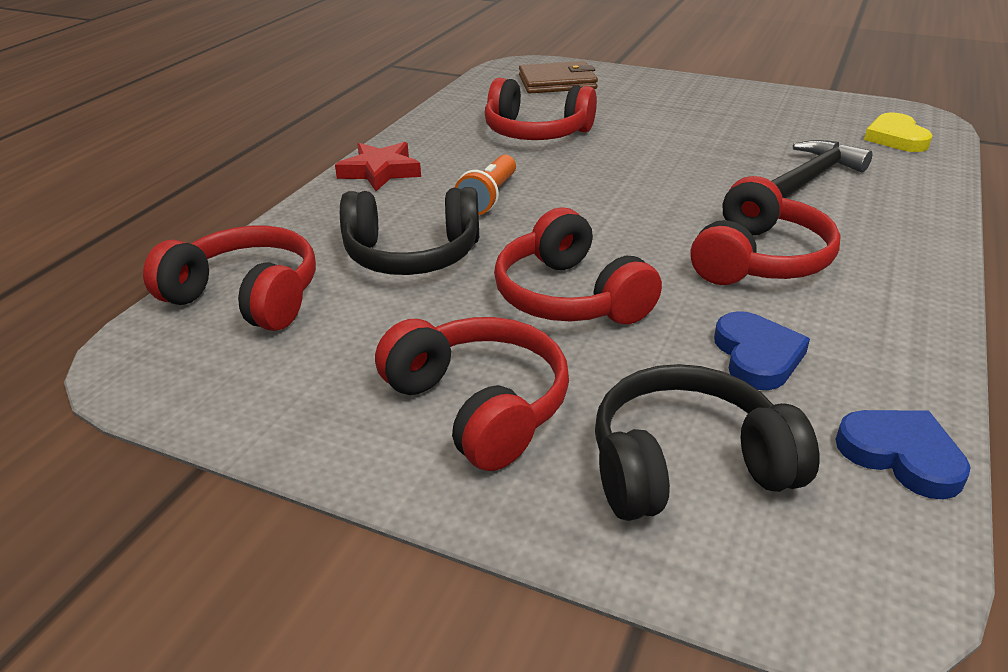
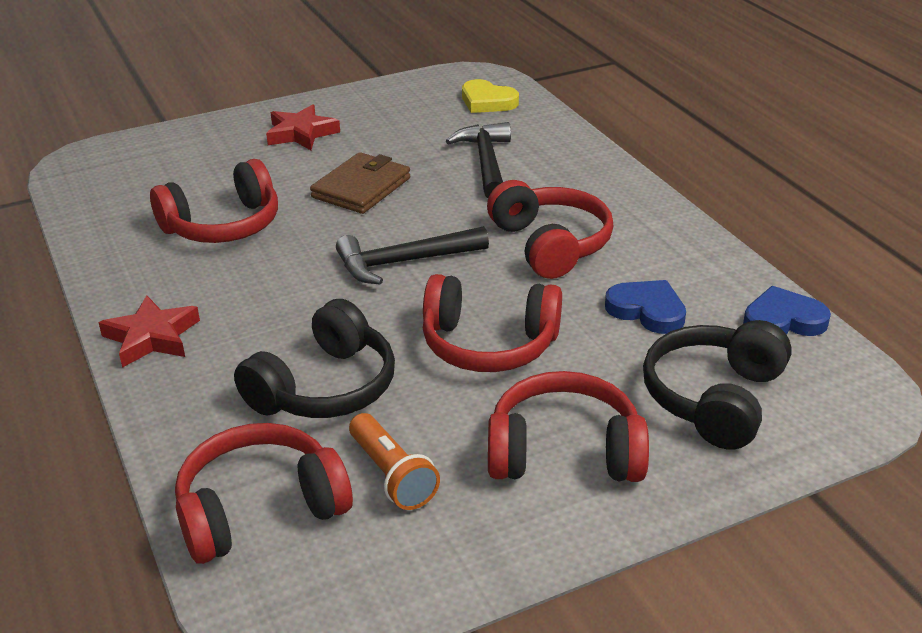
camera: 50 degrees left, 0 degrees up
orange flashlight [455,155,516,215] -> orange flashlight moved to [349,413,440,510]
brown wallet [519,61,598,93] -> brown wallet moved to [310,152,410,214]
none -> red star [266,104,340,150]
none -> black hammer [336,226,489,285]

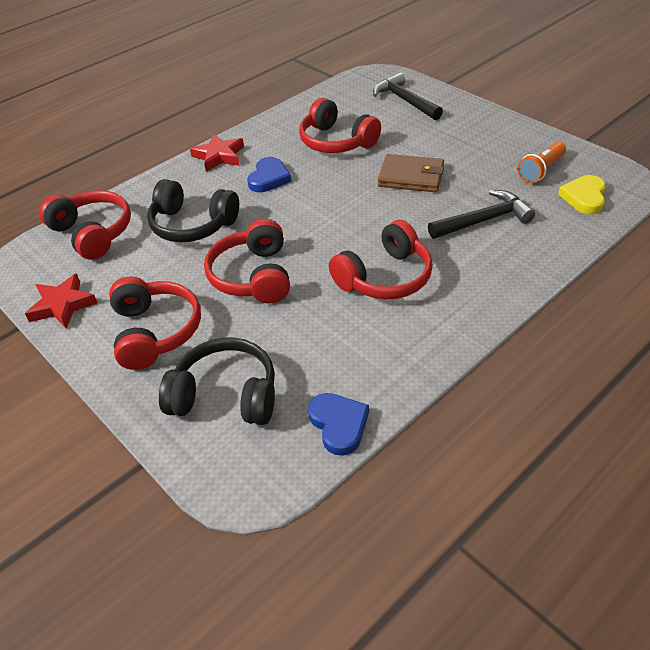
camera: 75 degrees right, 10 degrees up
red star [266,104,340,150] -> red star moved to [25,274,97,329]
black hammer [336,226,489,285] -> black hammer moved to [373,72,443,120]
orange flashlight [349,413,440,510] -> orange flashlight moved to [517,142,566,183]
blue heart [605,280,686,334] -> blue heart moved to [247,157,291,192]

